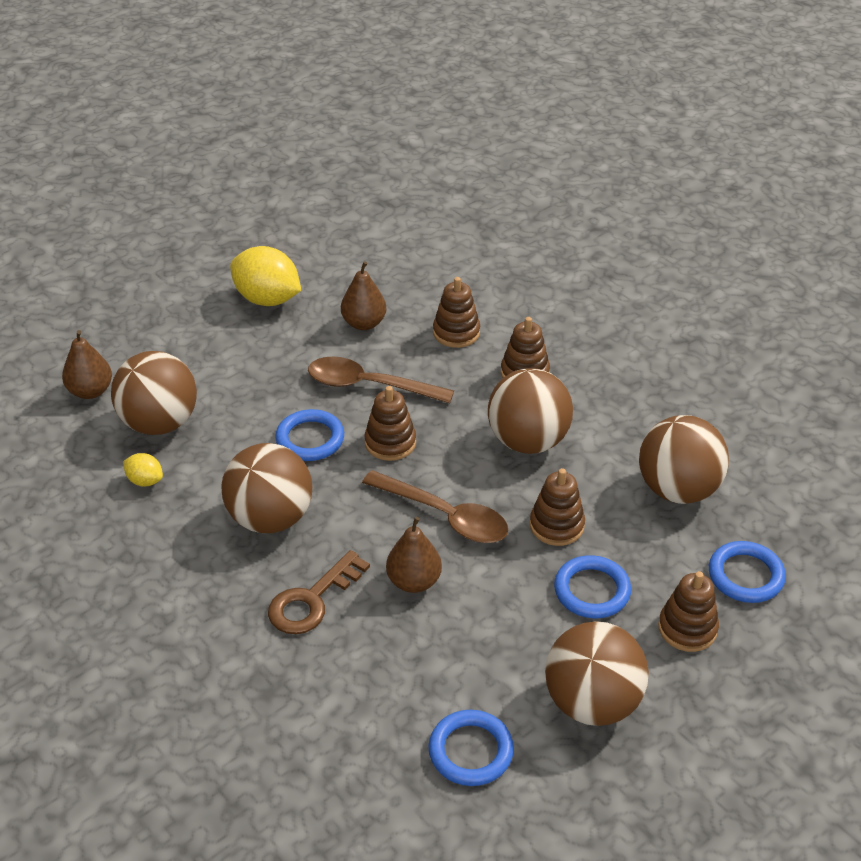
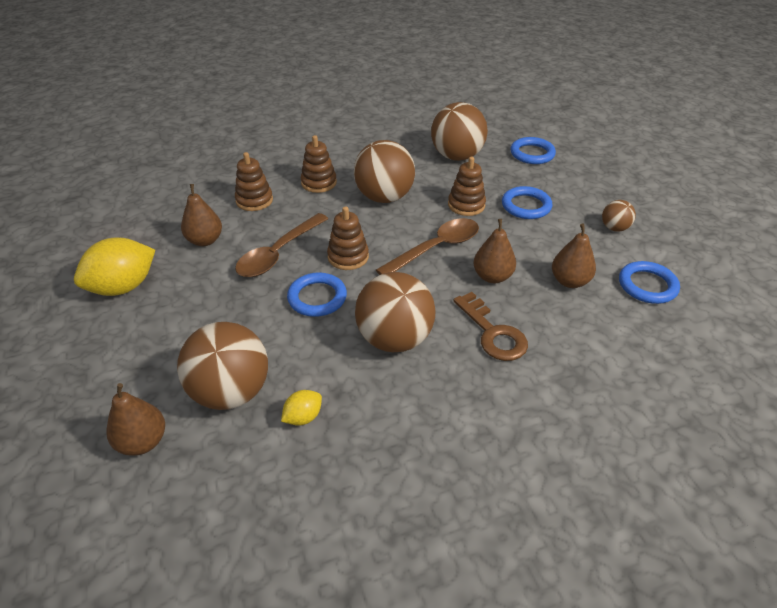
camera: 70 degrees left, 0 degrees up
brown ball [545,621,649,726] -> brown ball [602,200,636,232], size x0.49
brown stacking toy [658,571,719,652] -> none
none -> brown pear [552,223,596,288]

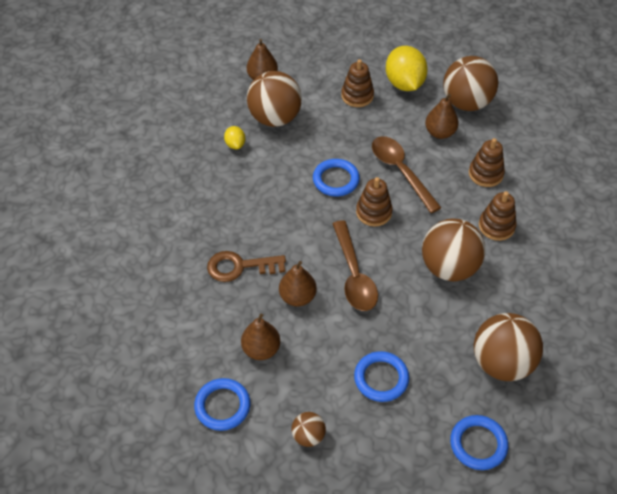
camera: 115 degrees right, 10 degrees up
brown ball [355,272,435,352] -> brown ball moved to [443,56,498,111]
brown stacking toy [448,157,486,216] -> brown stacking toy moved to [341,59,374,107]

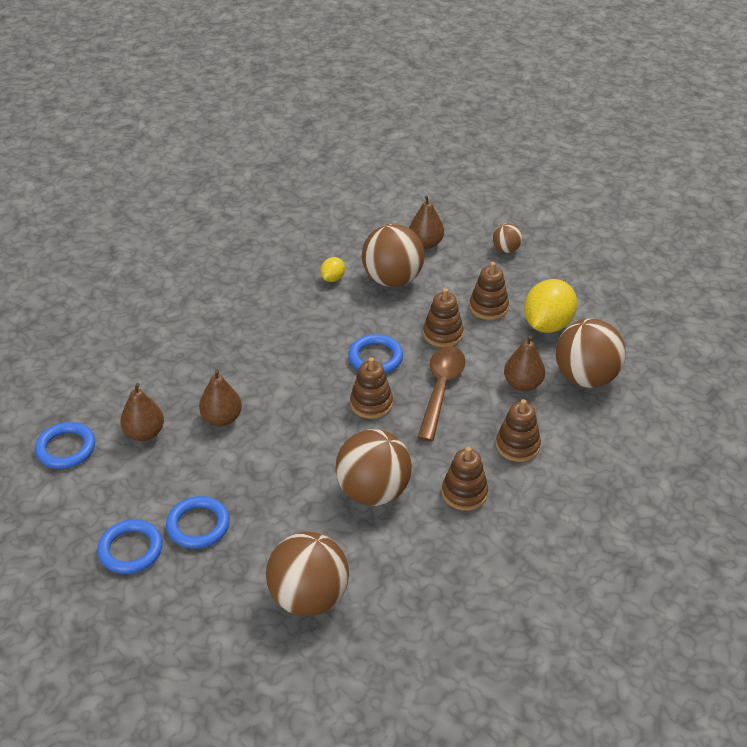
camera: 45 degrees right, 10 degrees down
brown key [207,251,286,282] -> none
brown ball [291,412,326,447] -> brown ball moved to [493,223,522,253]
brown spoon [332,220,378,311] -> none
blue ring [450,415,508,470] -> blue ring moved to [97,519,163,574]
none -> brown stacking toy [423,288,463,347]

